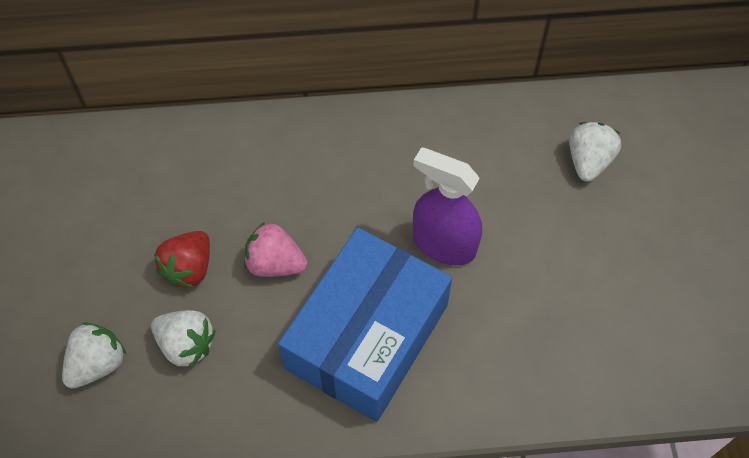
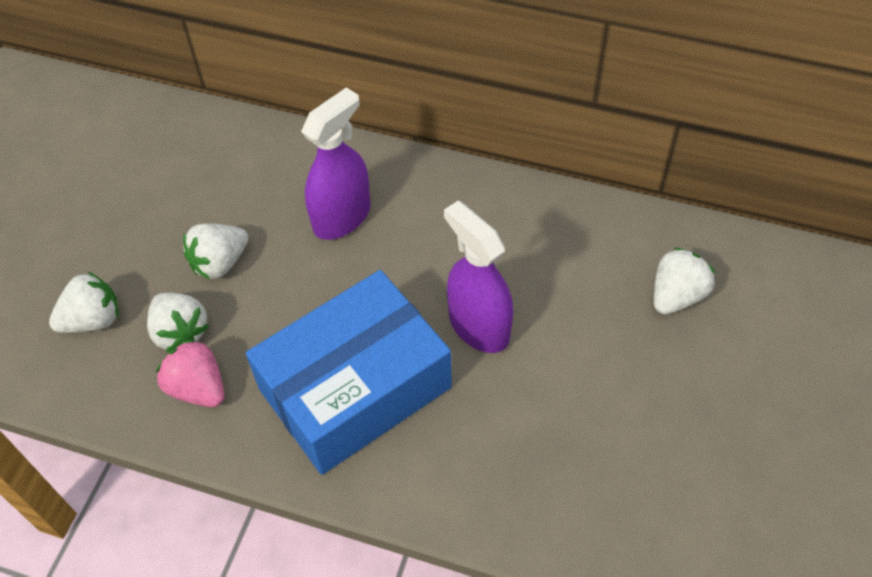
camera: 25 degrees right, 5 degrees down
red strawberry [154,231,210,288] -> white strawberry [183,223,249,280]
pink strawberry [244,222,307,277] -> pink strawberry moved to [156,339,225,407]
none -> purple spray bottle [301,87,371,240]

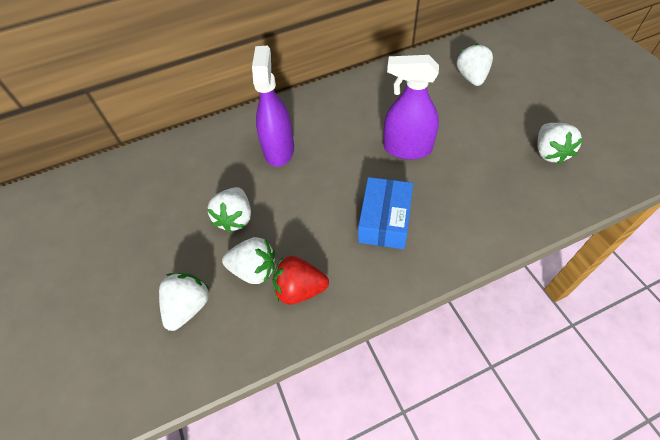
camera: 40 degrees left, 0 degrees up
pink strawberry [156,339,225,407] -> red strawberry [273,256,329,305]
blue box [246,270,452,475] -> blue box [358,177,413,249], size x0.55
none -> white strawberry [537,123,583,164]

